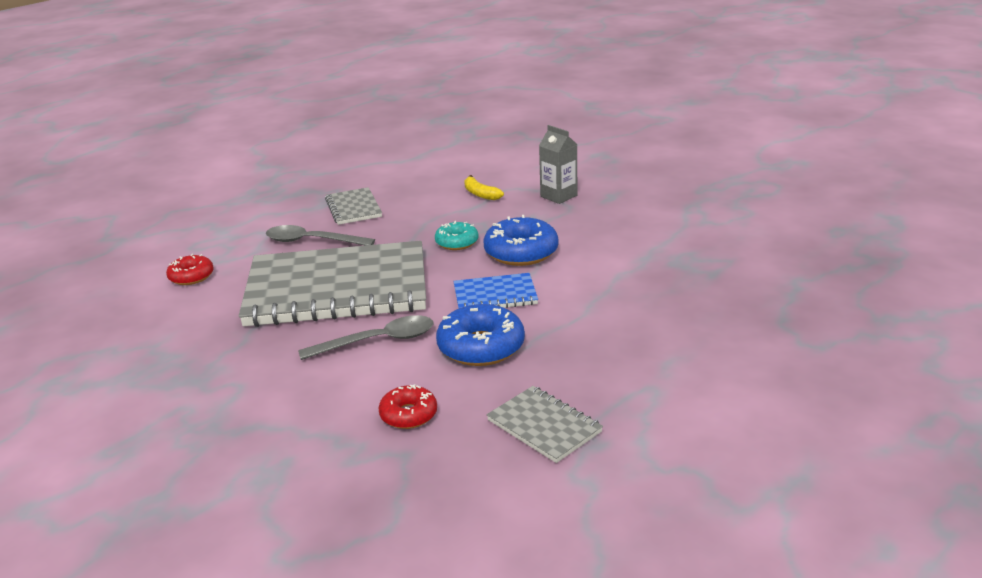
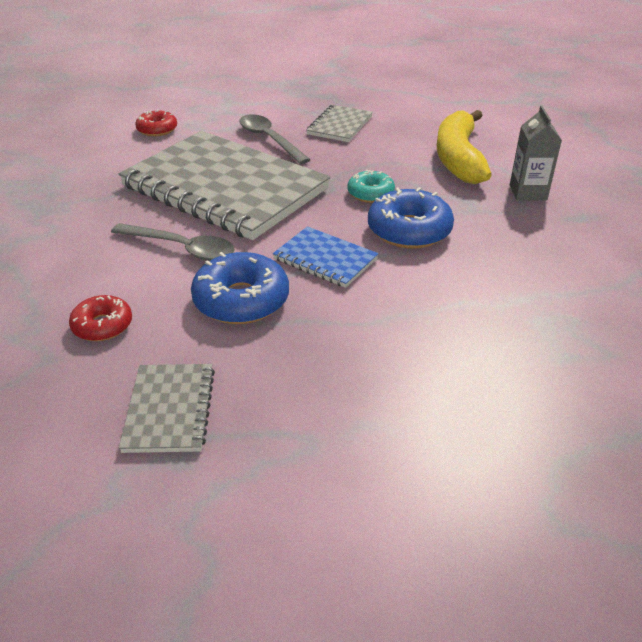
camera: 40 degrees right, 10 degrees up
yellow banana [464,175,504,200] -> yellow banana [437,110,492,184], size x2.16

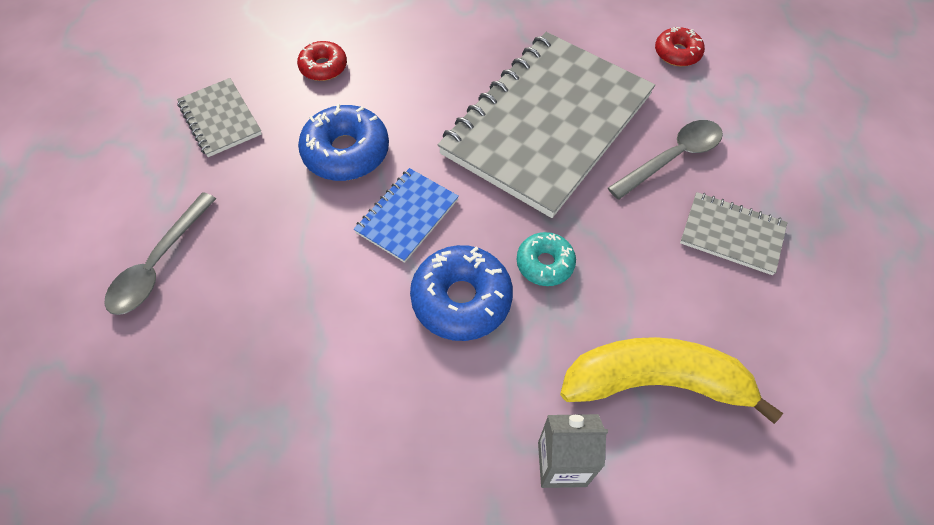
camera: 90 degrees right, 20 degrees up
grey spoon [111,223,235,261] -> grey spoon moved to [104,192,216,315]
grey notebook [119,364,215,453] -> grey notebook turned 60 degrees clockwise [177,78,262,157]

